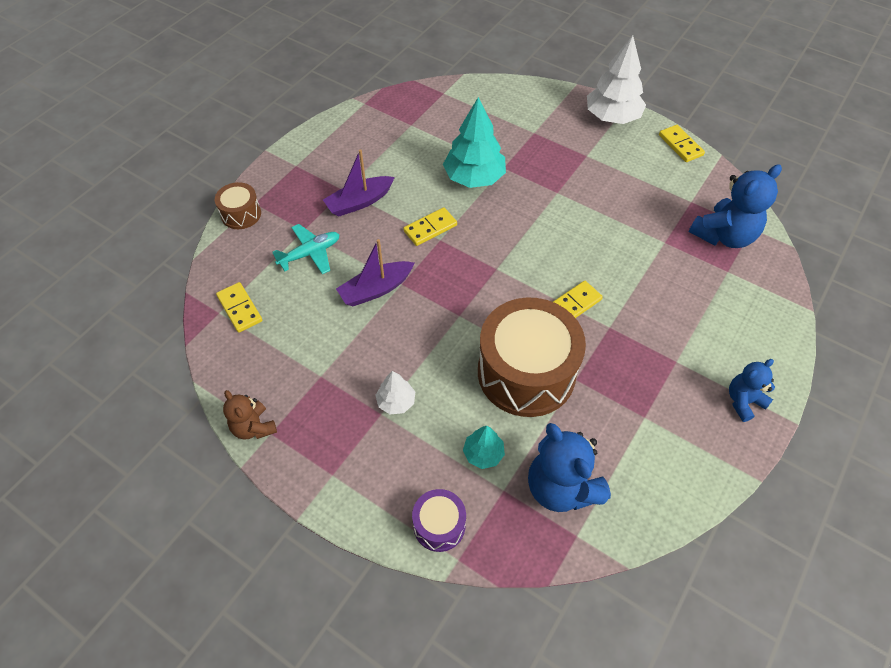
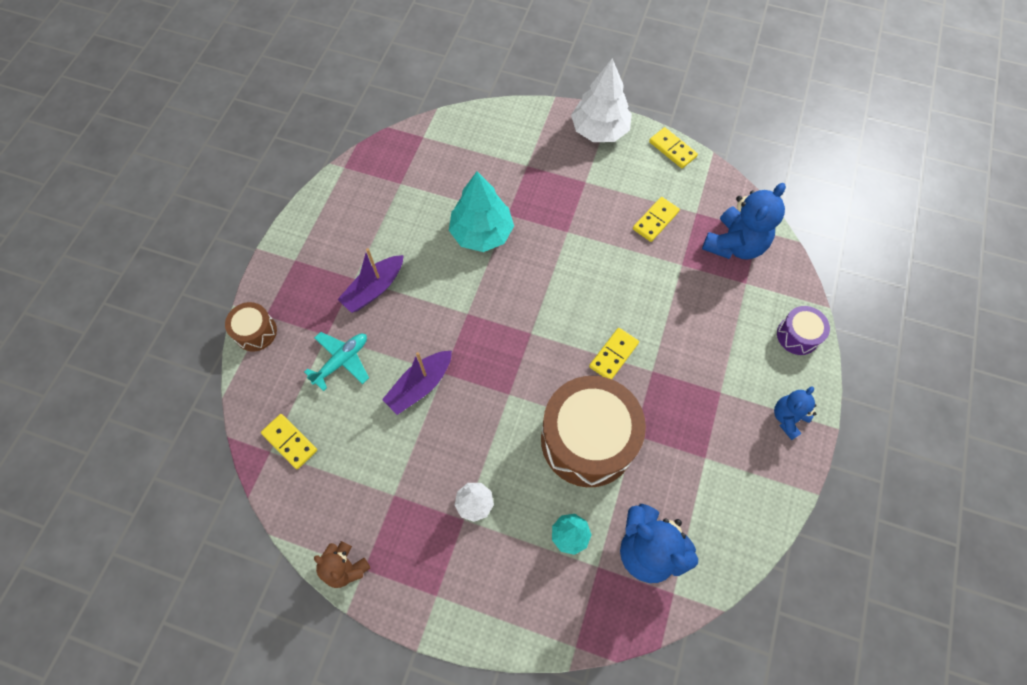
camera: 15 degrees left, 10 degrees up
yellow domino [403,207,457,246] -> yellow domino moved to [633,197,680,242]
purple drum [412,489,466,552] -> purple drum moved to [777,306,830,355]

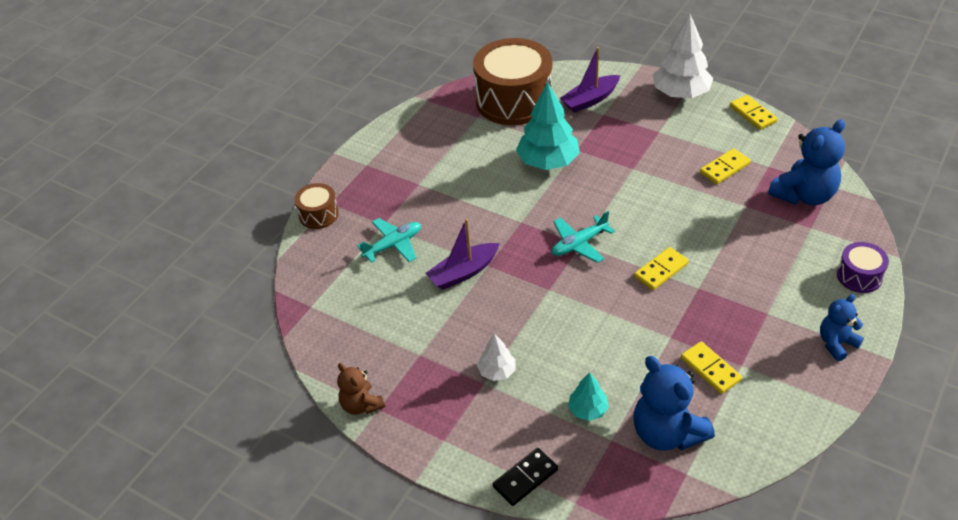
camera: 15 degrees right, 20 degrees down
yellow domino [261,414,317,469] -> yellow domino moved to [681,341,742,394]
purple boat [337,248,404,313] -> purple boat moved to [560,47,620,113]
brown drum [541,376,646,487] -> brown drum moved to [473,38,552,125]
none -> black domino [493,448,558,506]
none -> turquoise plane [552,211,615,263]

